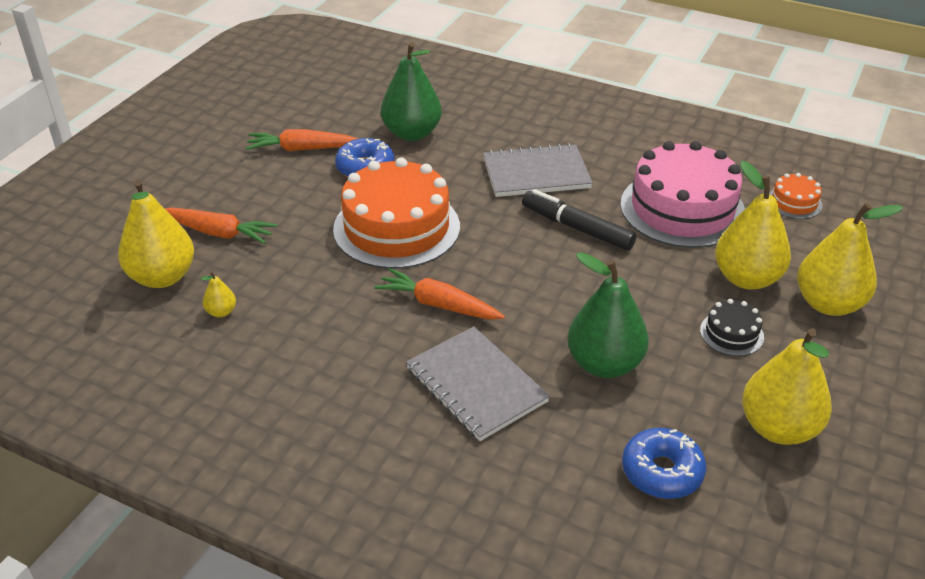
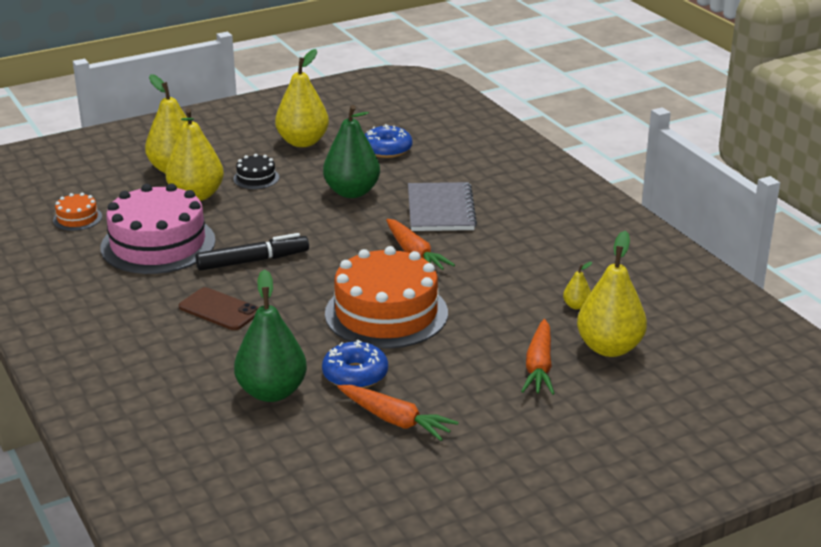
camera: 145 degrees left, 10 degrees down
orange carrot [165,208,277,244] -> orange carrot turned 135 degrees counterclockwise [521,319,555,395]
grey notebook [483,143,593,197] -> brown phone [179,287,259,330]
black marker [522,189,637,251] -> black marker turned 90 degrees counterclockwise [195,233,309,271]

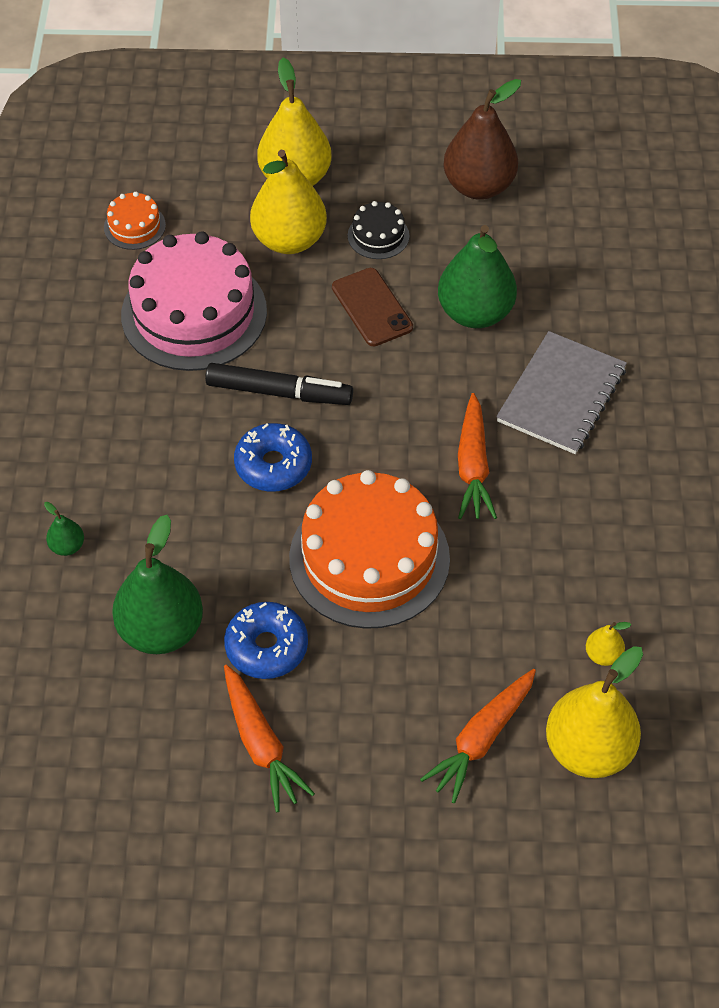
camera: 30 degrees right, 25 degrees up
brown phone [179,287,259,330] -> brown phone moved to [332,268,413,346]
yellow pear [275,49,329,147] -> brown pear [443,79,521,200]
blue donut [365,124,412,158] -> blue donut moved to [234,423,312,492]
none -> green pear [44,502,84,556]

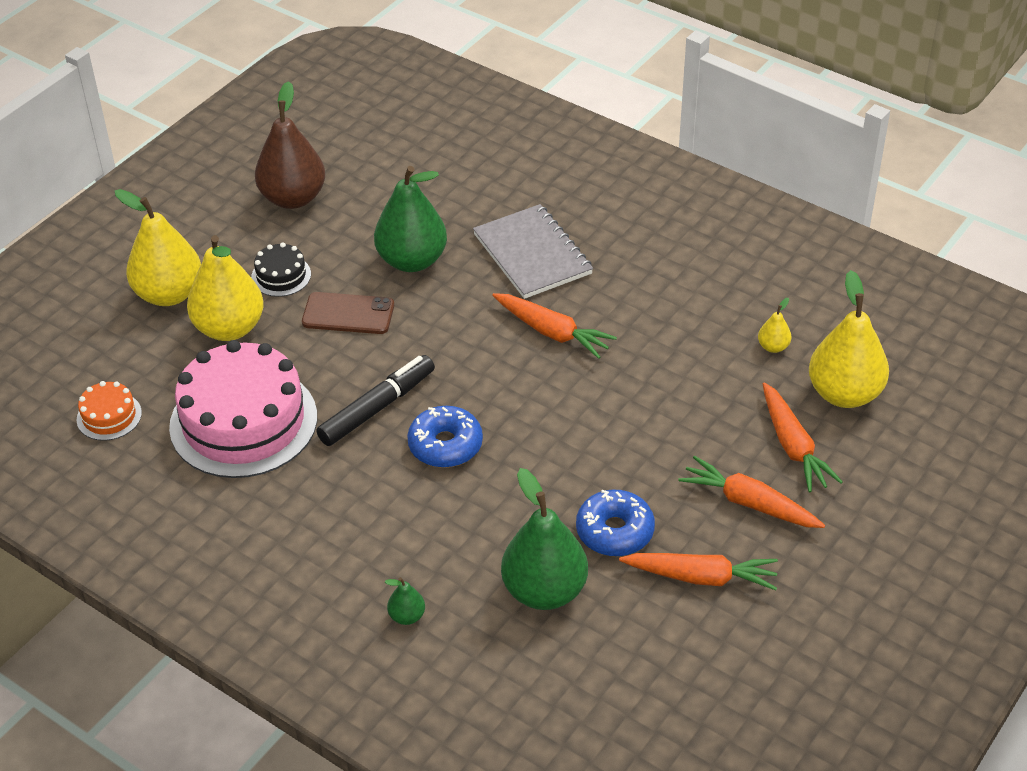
camera: 55 degrees left, 10 degrees down
orange cake [289,470,450,629] -> none
none -> orange carrot [679,456,825,528]

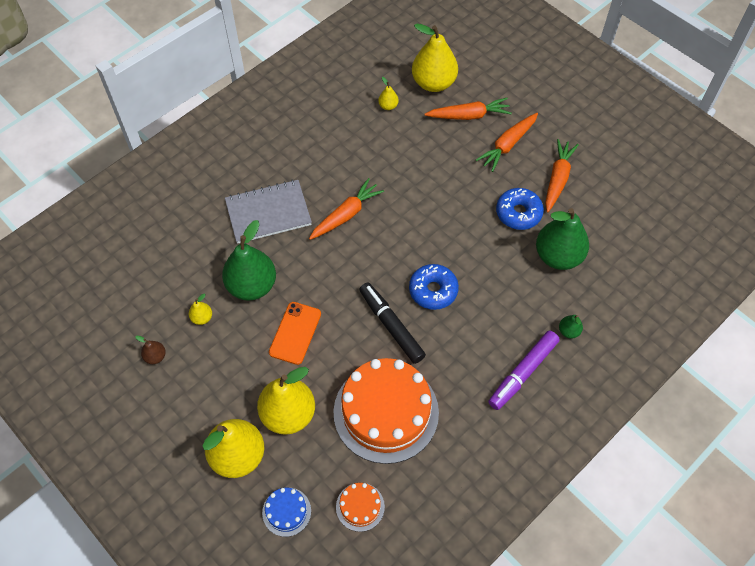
camera: 80 degrees left, 15 degrees up
pink cake [169,340,317,478] -> orange cake [333,358,439,464]
black cake [251,243,311,297] -> none
brown pear [255,81,325,209] -> brown pear [135,336,166,364], size x0.43
brown phone [302,292,394,334] -> orange phone [269,302,321,365]
none -> yellow pear [189,294,212,325]
none -> blue cake [262,487,311,537]
none -> purple marker [488,331,560,410]

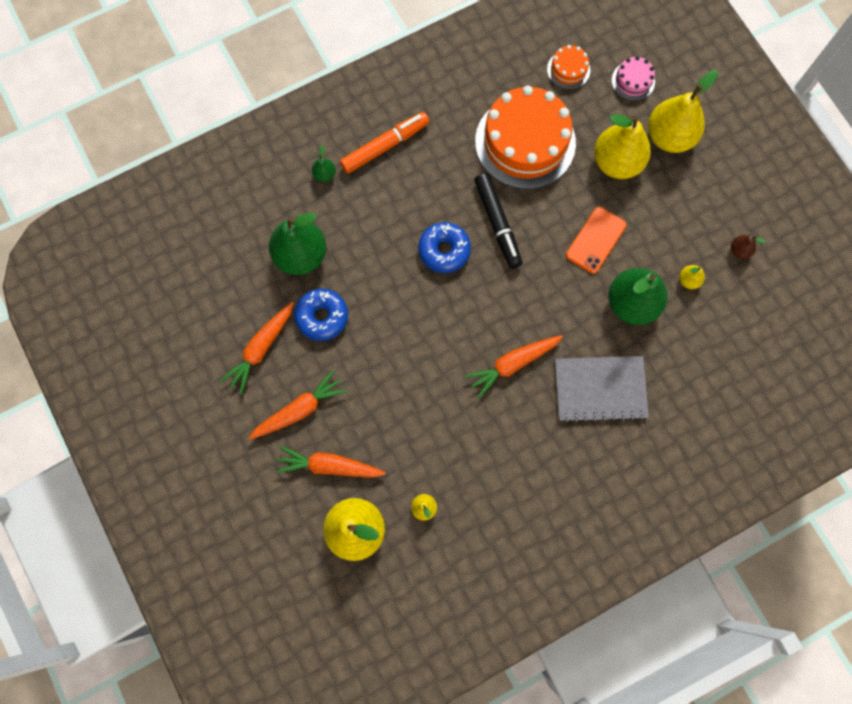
camera: 165 degrees left, 15 degrees up
blue cake [262,487,311,537] -> pink cake [611,56,655,101]
purple marker [488,331,560,410] -> orange marker [340,112,429,174]

